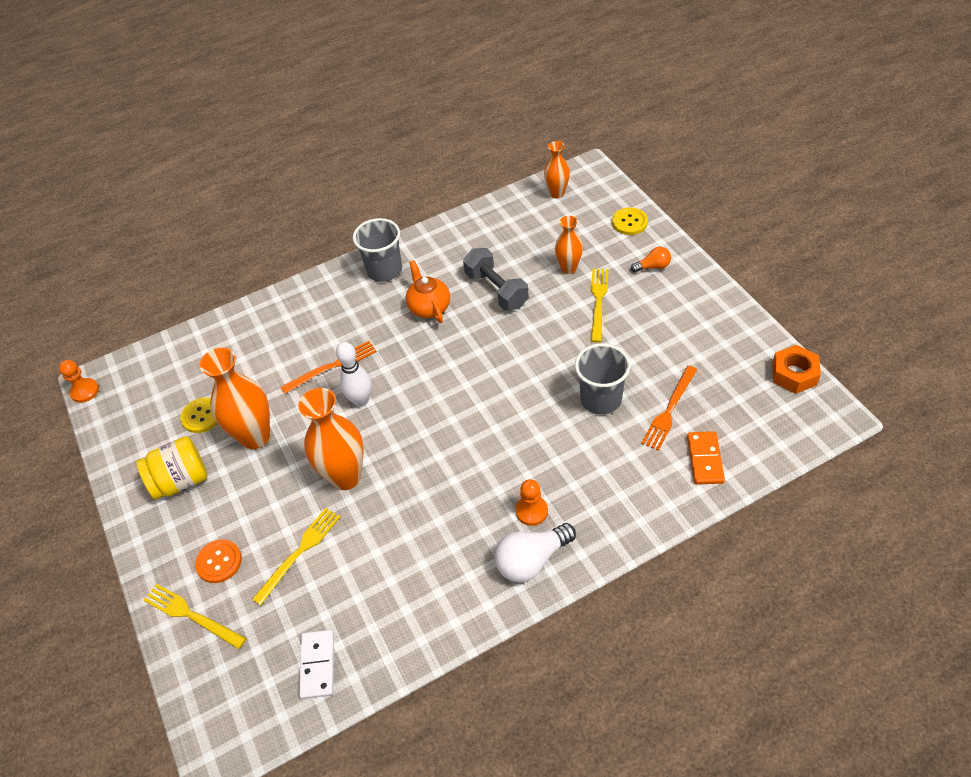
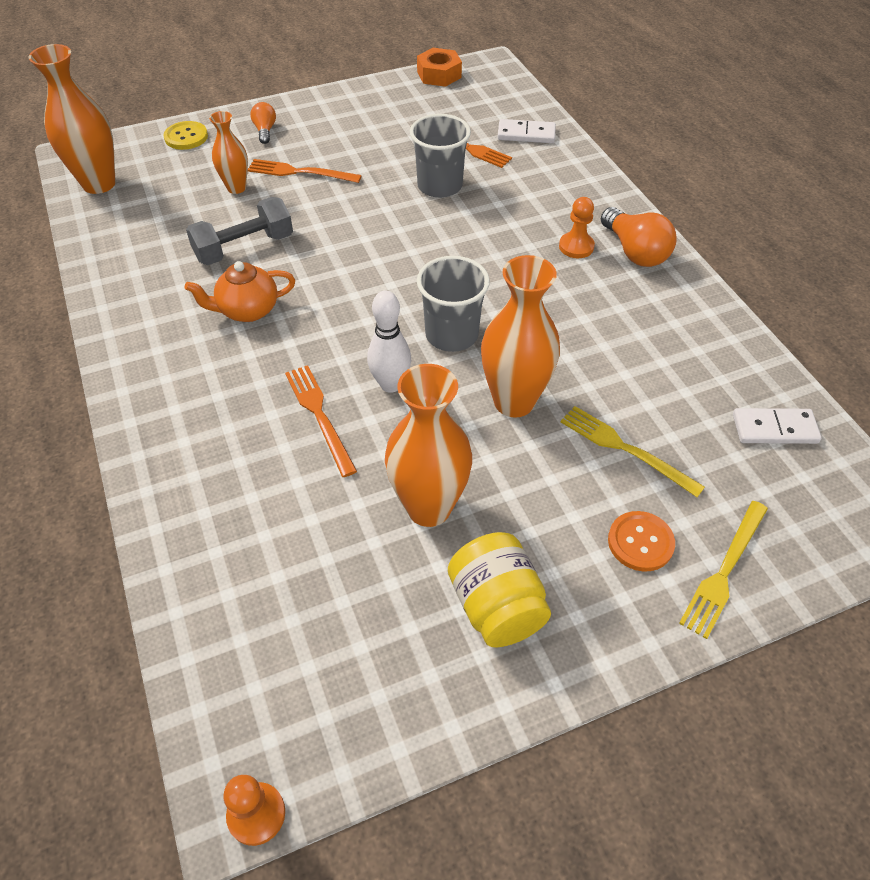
camera: 90 degrees left, 0 degrees up
yellow button [180,398,217,433] -> none
grey cup [353,218,402,282] -> grey cup moved to [417,256,490,352]
white light bulb [495,523,576,583] -> orange light bulb [601,207,677,267]
orange vase [544,141,570,198] -> orange vase [28,44,116,194], size x1.73
yellow fork [591,269,609,343] -> orange fork [248,159,362,183]
orange domino [687,431,725,484] -> white domino [497,119,556,143]

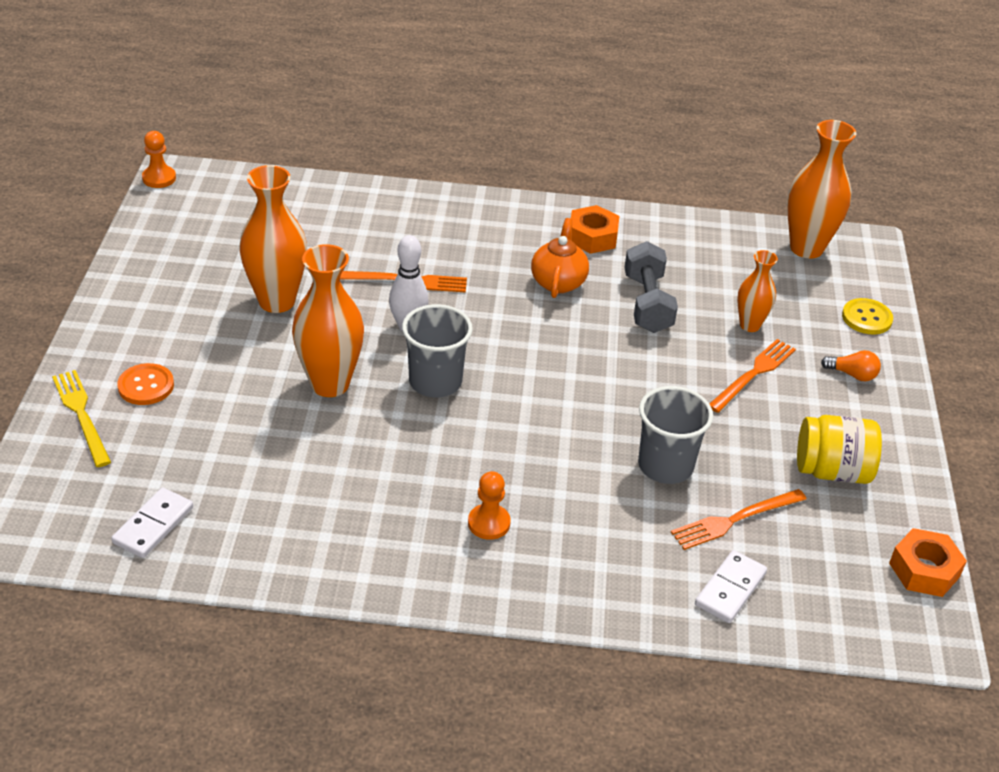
camera: 115 degrees right, 10 degrees down
yellow jar [448,532,551,648] -> yellow jar moved to [797,415,882,484]
yellow fork [561,406,705,497] -> none
orange light bulb [601,207,677,267] -> none
none -> orange nut [571,205,619,254]

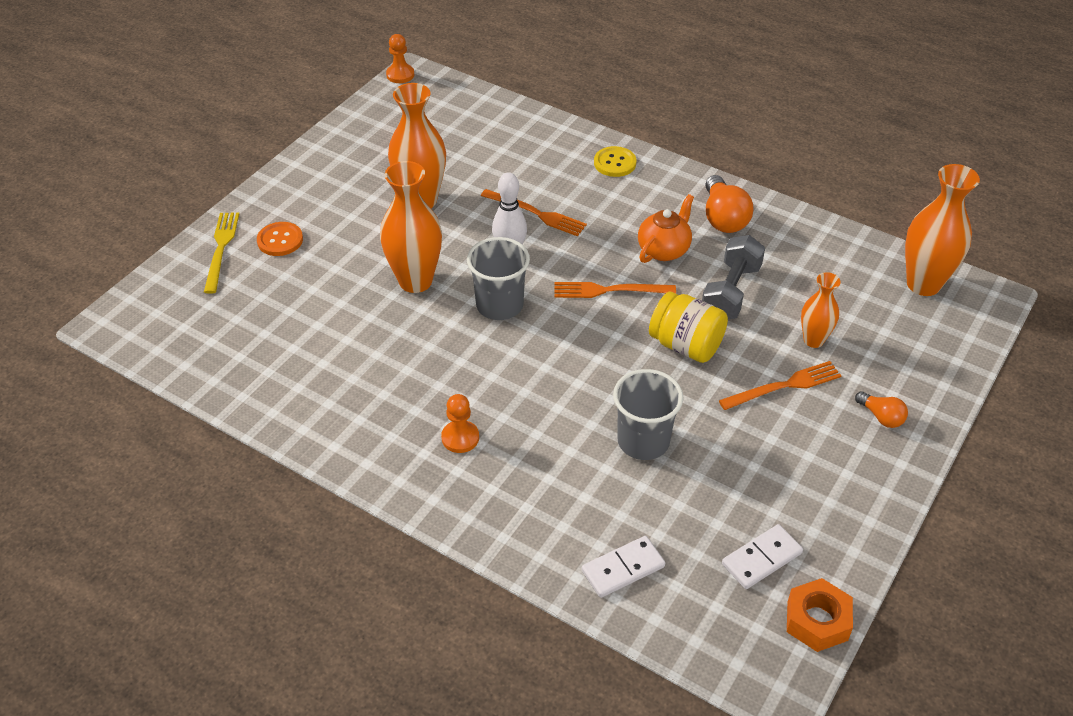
camera: 30 degrees right, 5 degrees up
white domino [111,487,193,558] -> white domino moved to [722,524,803,589]
orange nut [571,205,619,254] -> orange light bulb [705,175,753,233]
orange fork [671,489,807,550] -> orange fork moved to [555,282,676,298]
yellow jar [797,415,882,484] -> yellow jar moved to [649,292,728,363]
yellow button [842,298,893,334] -> yellow button moved to [594,146,636,177]

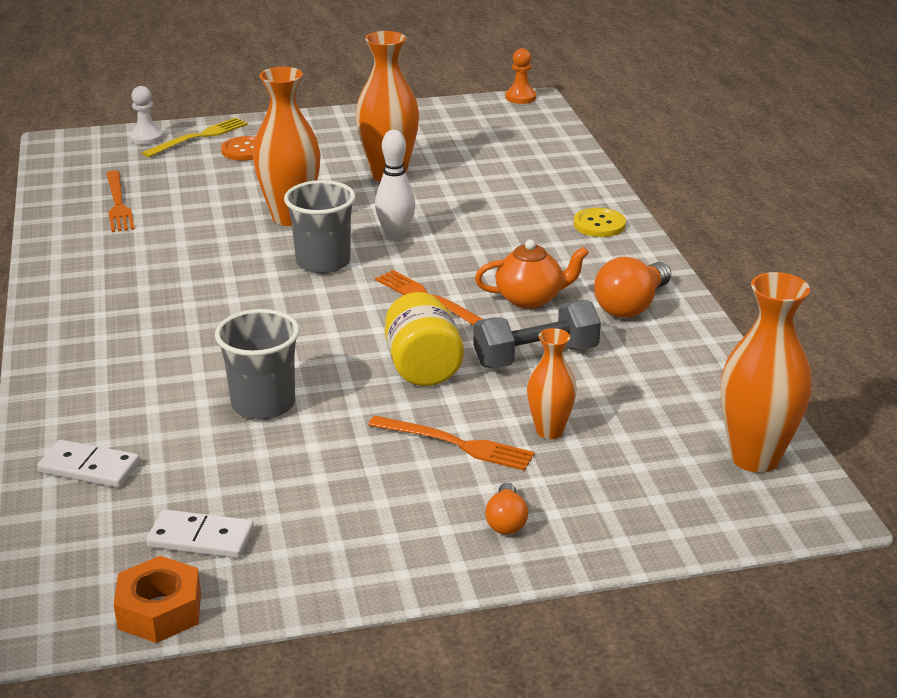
camera: 45 degrees right, 15 degrees down
orange pawn [441,394,479,453] -> none
orange fork [481,189,587,236] -> orange fork moved to [106,170,134,232]
none -> white pawn [129,86,164,145]

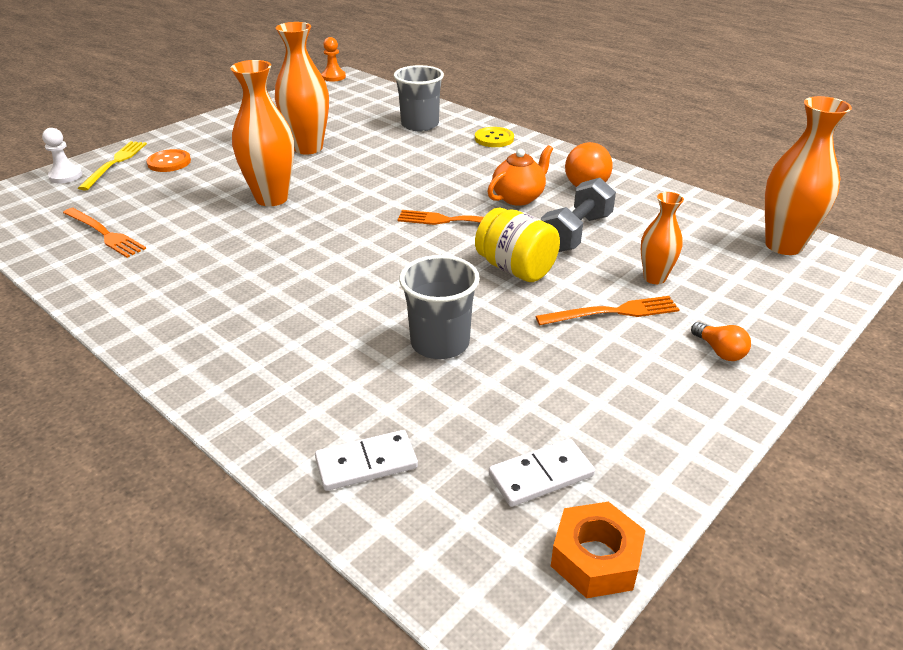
camera: 35 degrees left, 5 degrees up
grey cup [284,180,356,274] -> grey cup moved to [394,65,444,131]
white bowling pin [375,130,415,241] -> none

